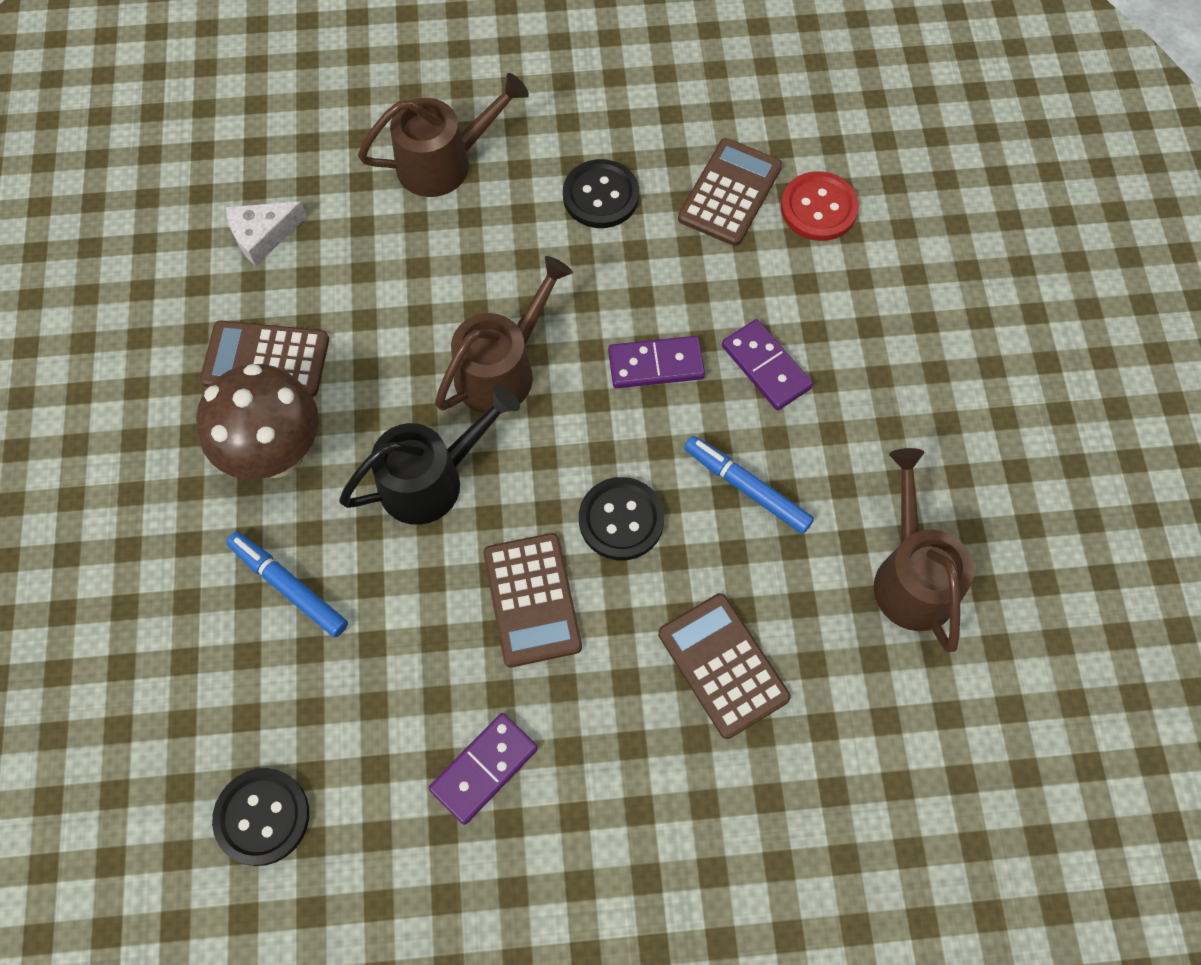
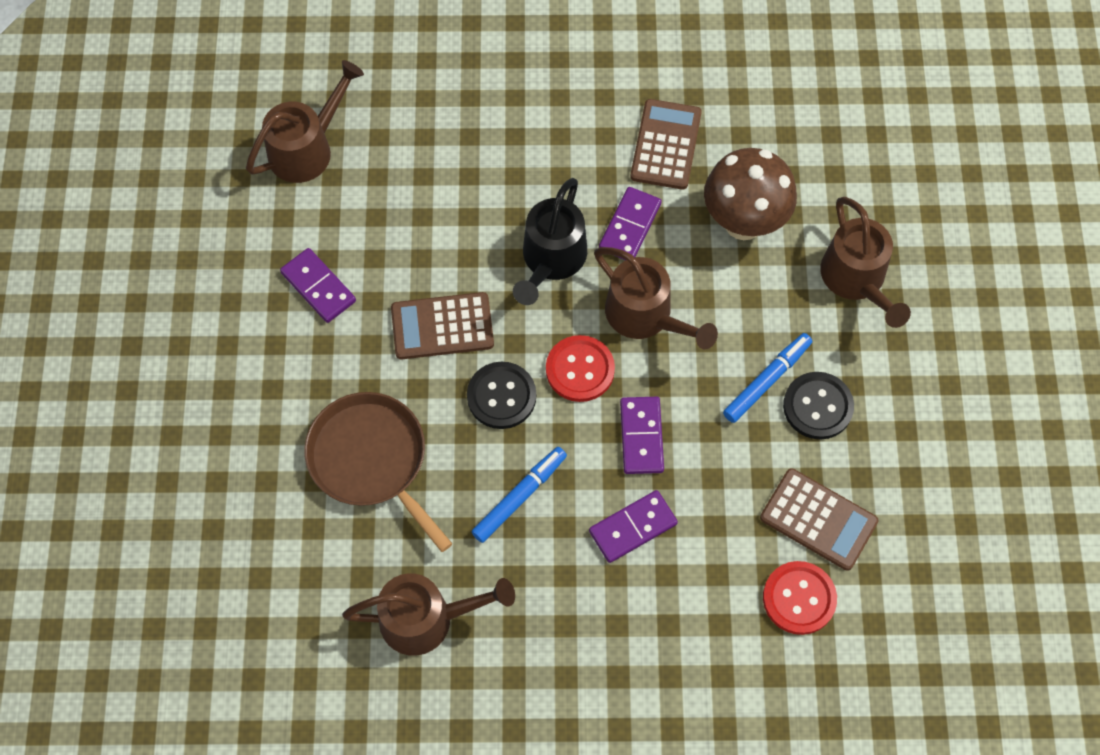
camera: 95 degrees right, 0 degrees up
brown mushroom [196,364,319,479] -> brown mushroom moved to [704,148,797,240]
black button [212,768,309,866] -> brown watering can [246,60,364,183]
white cheese [226,202,307,266] -> none
blue marker [226,532,348,638] -> blue marker moved to [723,333,812,423]
black watering can [339,385,520,525] -> black watering can turned 45 degrees clockwise [513,178,587,305]
brown calculator [658,593,791,739] -> brown pan [304,392,453,552]
none -> red button [546,335,615,402]
none -> purple domino [599,187,662,260]

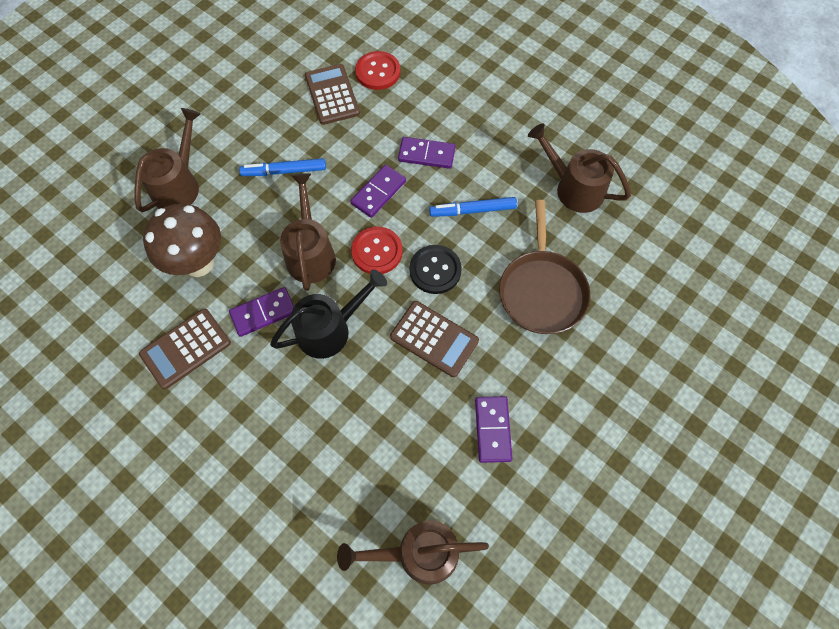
camera: 140 degrees left, 0 degrees up
black button [783,372,854,439] -> none

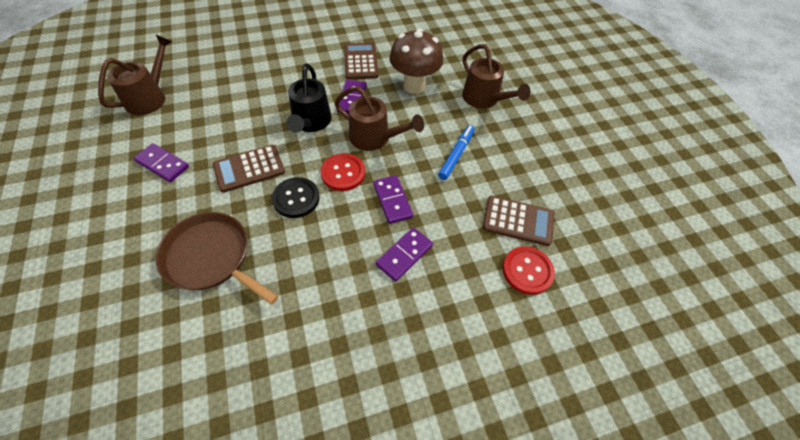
camera: 120 degrees right, 10 degrees down
blue marker [429,197,517,217] -> none
brown watering can [528,123,631,213] -> none

